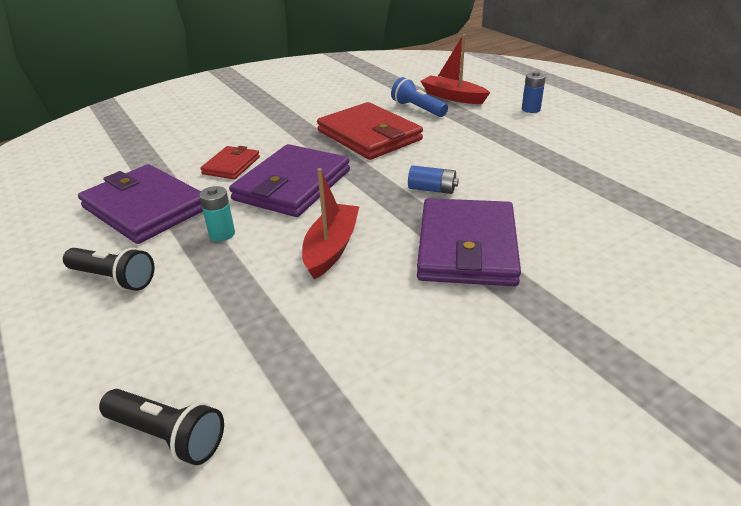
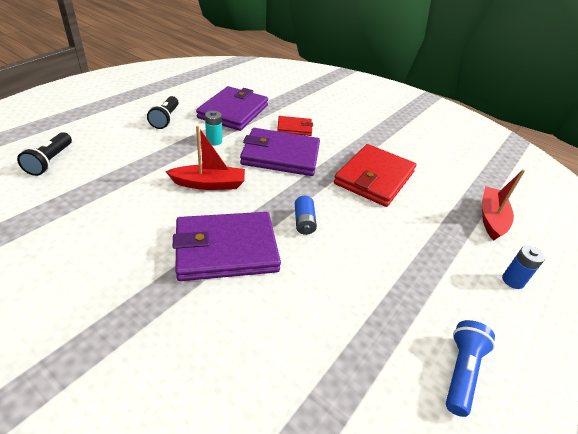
camera: 65 degrees right, 5 degrees up
blue flashlight [391,77,448,117] -> blue flashlight moved to [446,320,495,417]

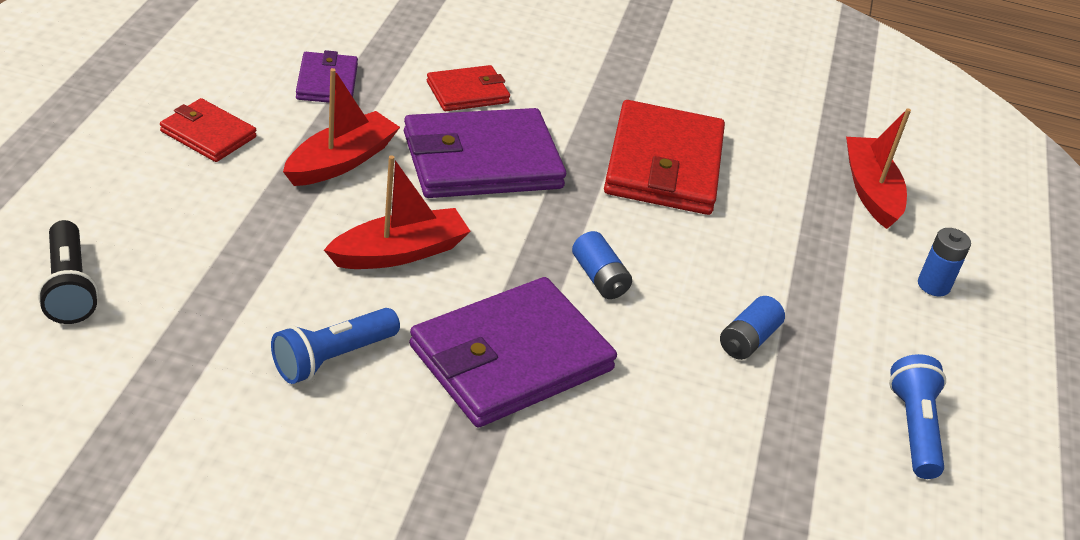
camera: 25 degrees left, 0 degrees up
black flashlight [147,96,179,129] -> red wallet [160,98,256,162]
purple wallet [196,86,268,131] -> purple wallet [296,50,358,103], size x0.53
turquoise battery [205,111,222,145] -> red boat [283,68,400,186]
none -> blue flashlight [271,308,400,384]
none -> blue battery [720,296,785,360]

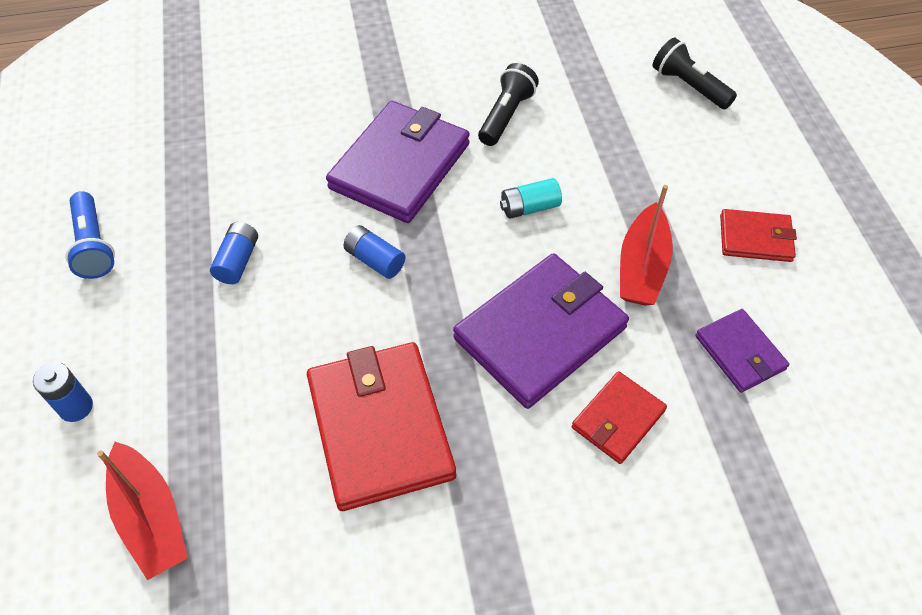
camera: 160 degrees right, 15 degrees up
blue flashlight [271,308,400,384] -> black flashlight [478,63,539,146]
red boat [324,155,471,269] -> turquoise battery [500,178,562,219]

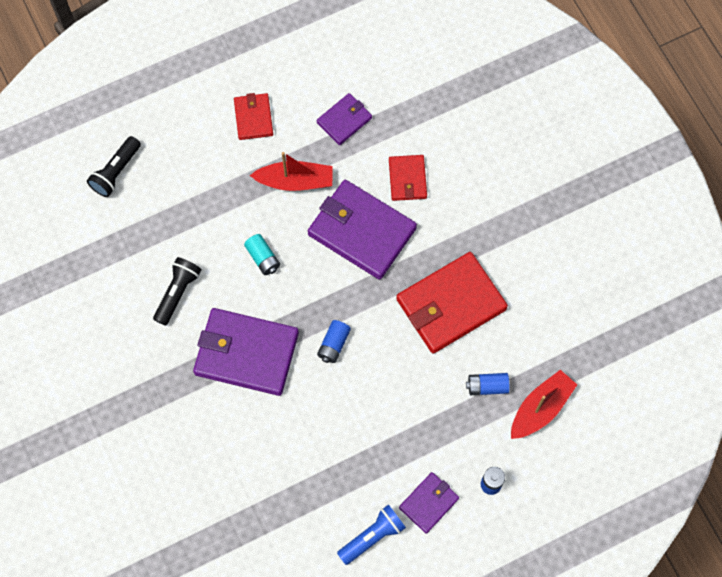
camera: 105 degrees left, 15 degrees up
blue battery [210,222,258,284] -> blue battery moved to [466,373,509,395]
black flashlight [478,63,539,146] -> black flashlight turned 105 degrees clockwise [153,257,202,326]
red wallet [572,371,667,464] -> red wallet turned 60 degrees clockwise [389,155,427,201]
none -> purple wallet [399,472,459,534]

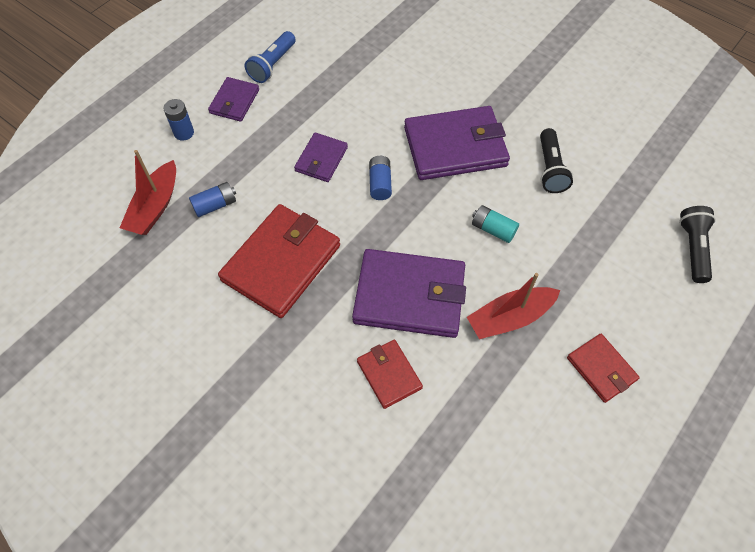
camera: 155 degrees right, 10 degrees down
purple wallet [316,93,372,145] -> purple wallet moved to [294,133,348,182]

